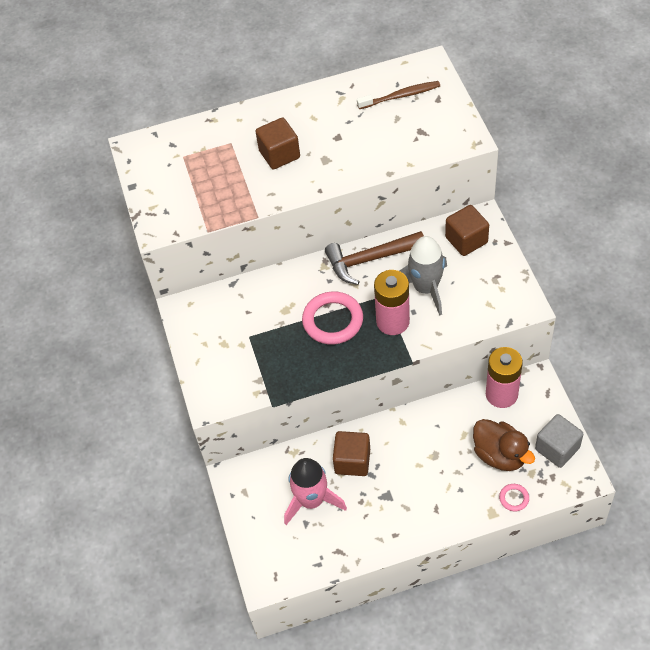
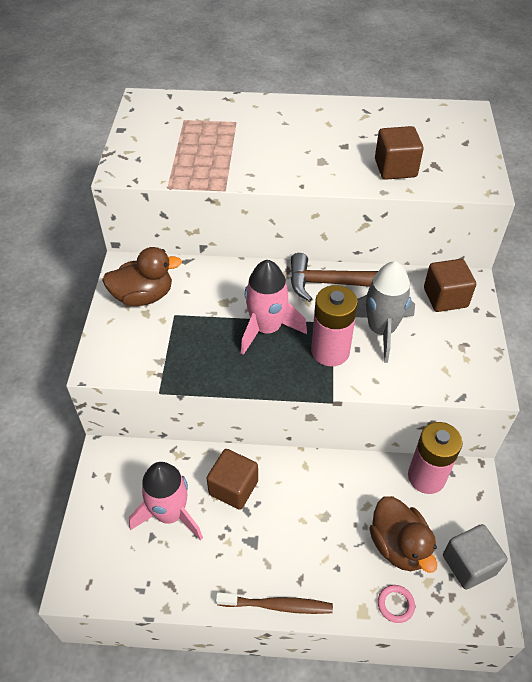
camera: 15 degrees right, 5 degrees down
brown cube [255,117,300,170] -> brown cube moved to [375,126,423,180]
pink ring [302,292,363,345] -> pink rocket [241,260,307,355]
brown toothbrush [357,81,440,109] -> brown toothbrush moved to [216,593,333,614]
none -> brown duck [102,247,182,306]

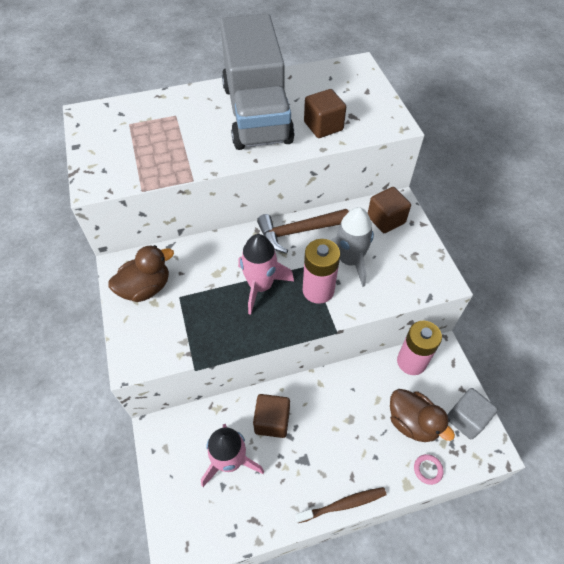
camera: 20 degrees left, 5 degrees up
none -> grey truck [220,14,295,150]

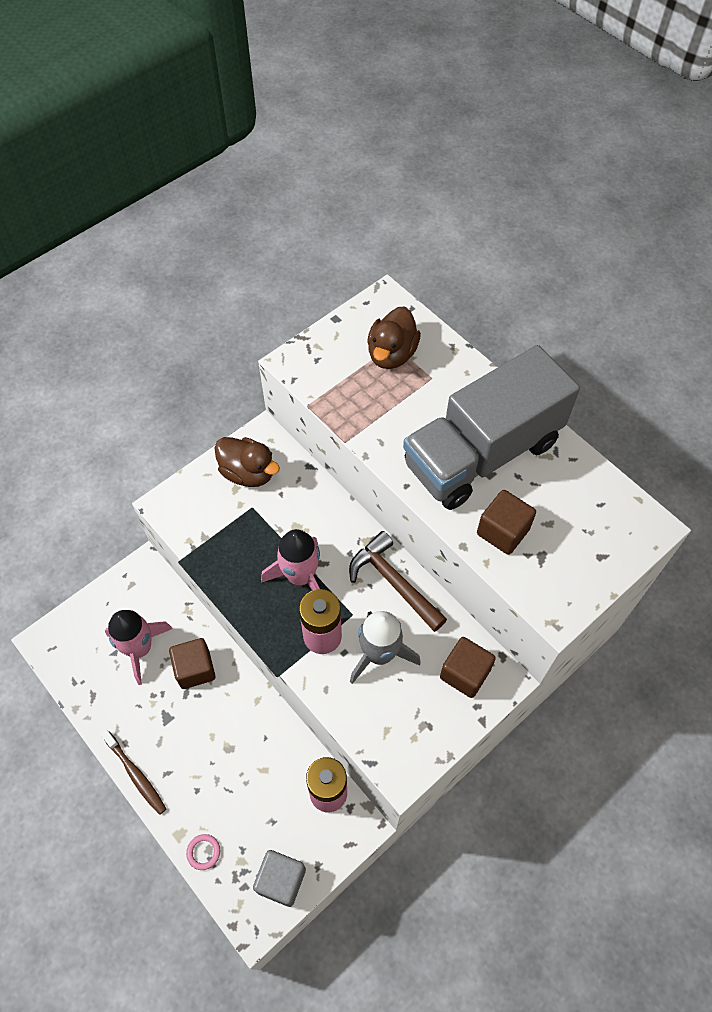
camera: 65 degrees right, 5 degrees up
brown duck [390,389,455,442] -> brown duck moved to [367,306,421,369]

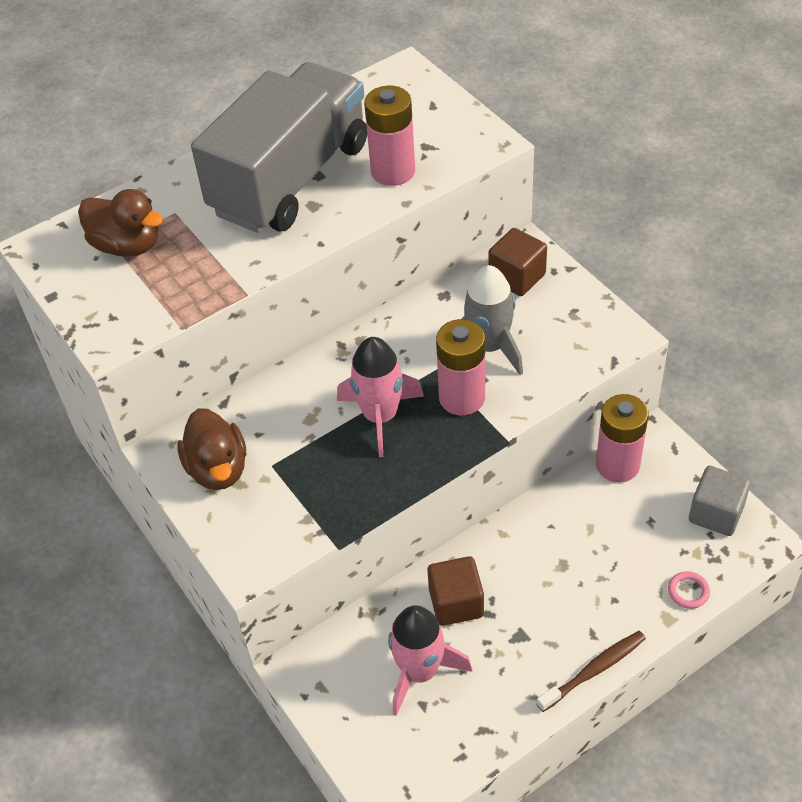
camera: 80 degrees left, 10 degrees down
brown duck [215,437,280,487] -> brown duck turned 120 degrees clockwise [177,408,246,490]
brown hammer [349,531,447,632] -> none
grey truck [403,345,580,510] -> grey truck turned 120 degrees counterclockwise [191,62,367,233]
brown cube [477,490,536,555] -> pink battery [364,86,415,186]

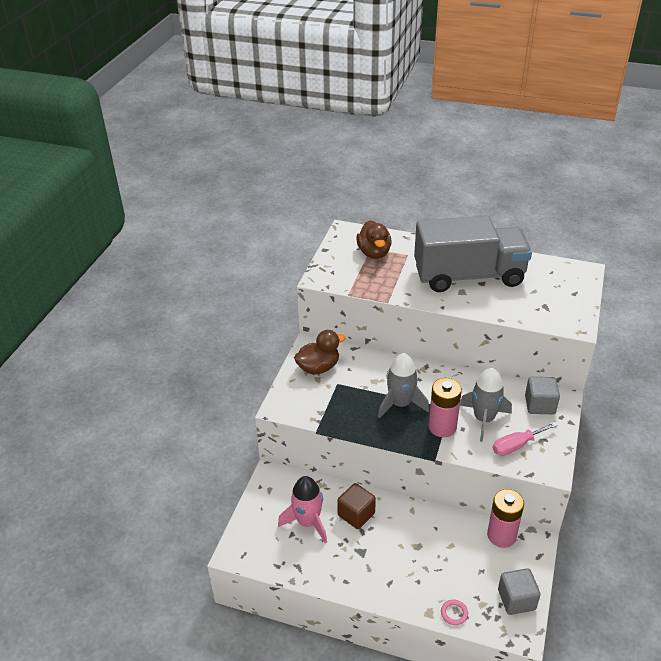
camera: 50 degrees right, 10 degrees down
brown duck [177,408,246,490] -> brown duck turned 150 degrees counterclockwise [294,330,346,375]
pink rocket [337,337,424,457] -> grey rocket [378,353,429,419]
pink battery [364,86,415,186] -> none
brown cube [488,228,547,296] -> grey cube [525,377,560,414]
brown toothbrush [536,631,646,712] -> none
none -> pink screwdriver [493,422,558,456]

